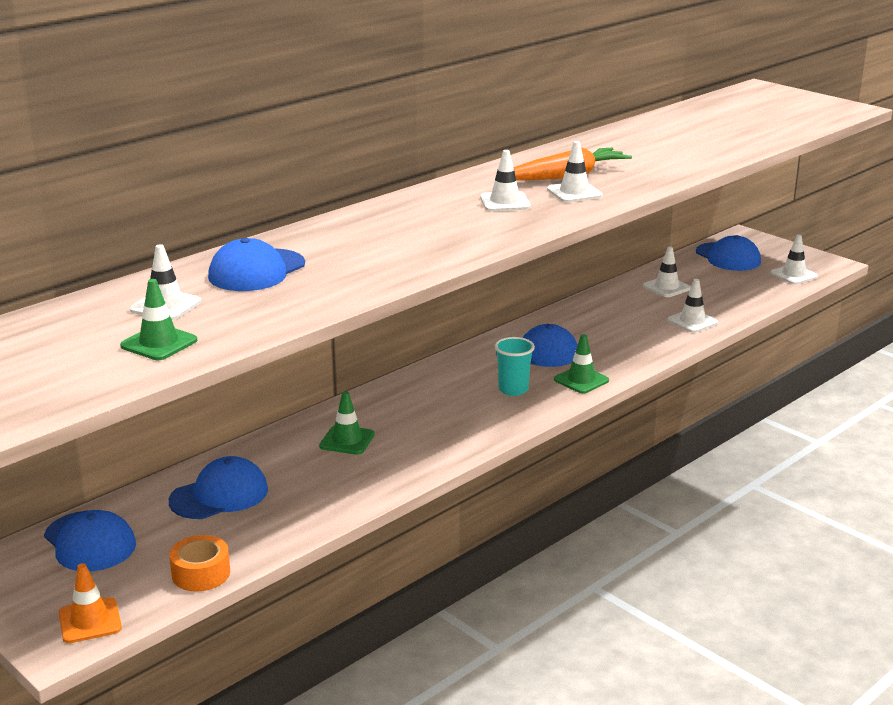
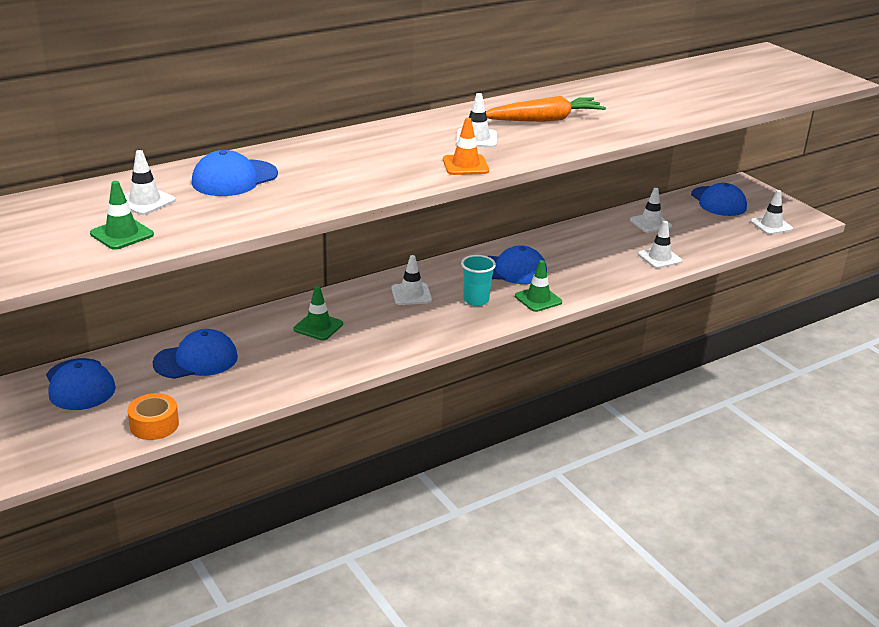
camera: 10 degrees right, 5 degrees up
orange traffic cone [58,563,122,643] -> orange traffic cone moved to [443,118,489,175]
white traffic cone [547,141,603,202] -> white traffic cone moved to [391,255,432,305]

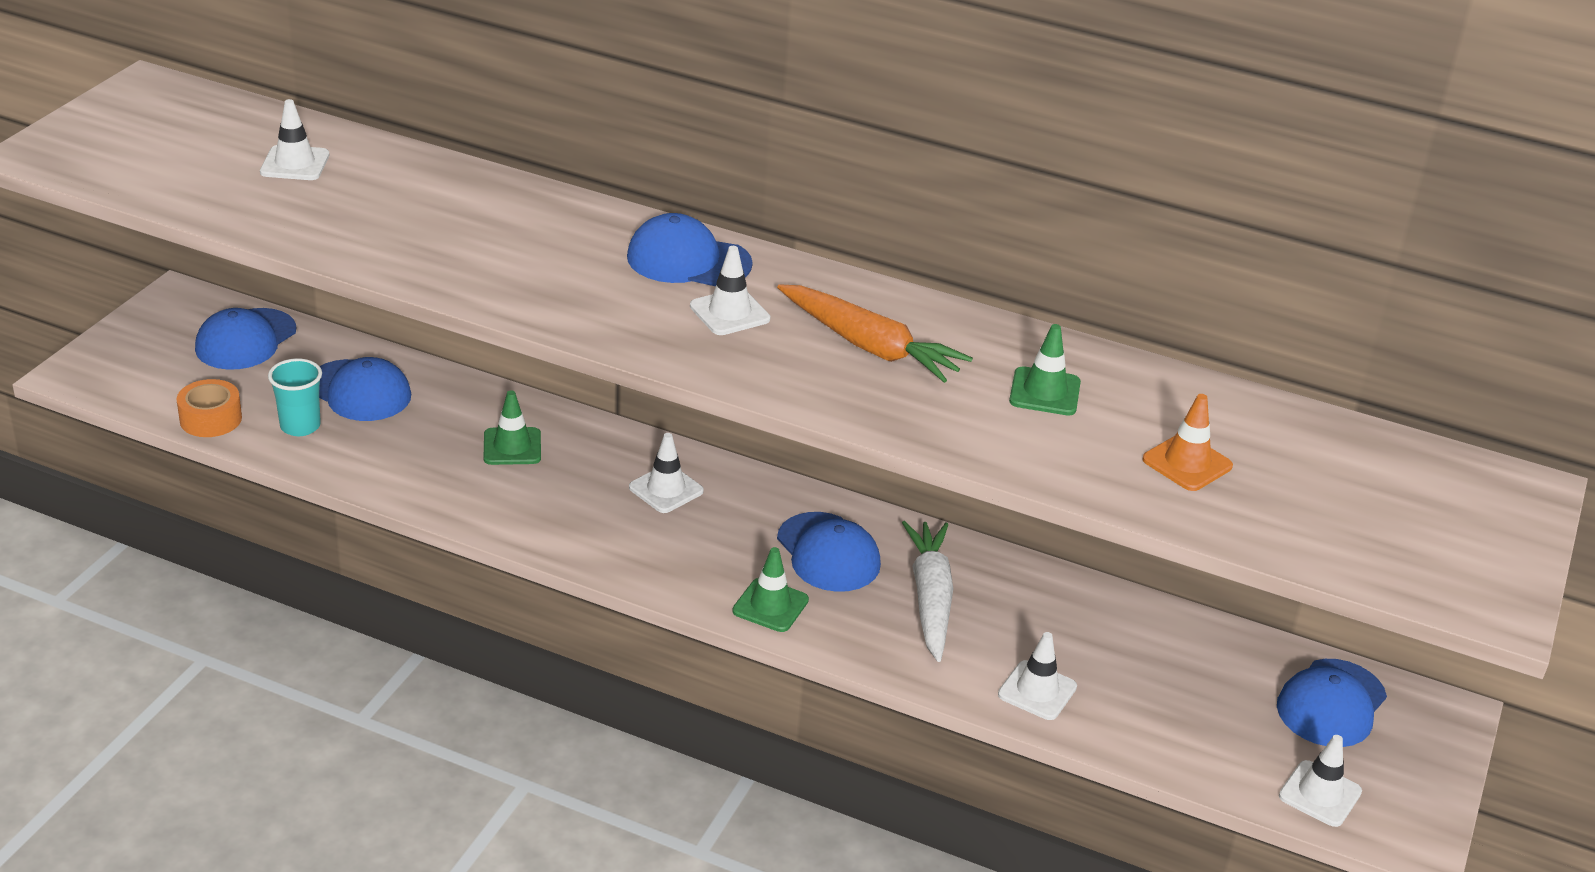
camera: 55 degrees right, 5 degrees up
green traffic cone [90,181,154,250] -> green traffic cone moved to [1009,324,1081,416]
blue cap [192,150,278,196] -> blue cap moved to [627,213,753,286]
orange traffic cone [443,118,489,175] -> orange traffic cone moved to [1142,394,1233,491]
turquoise cup [461,255,496,306] -> turquoise cup moved to [268,358,322,436]
white traffic cone [630,188,672,233] -> none
none -> white carrot [902,521,953,662]

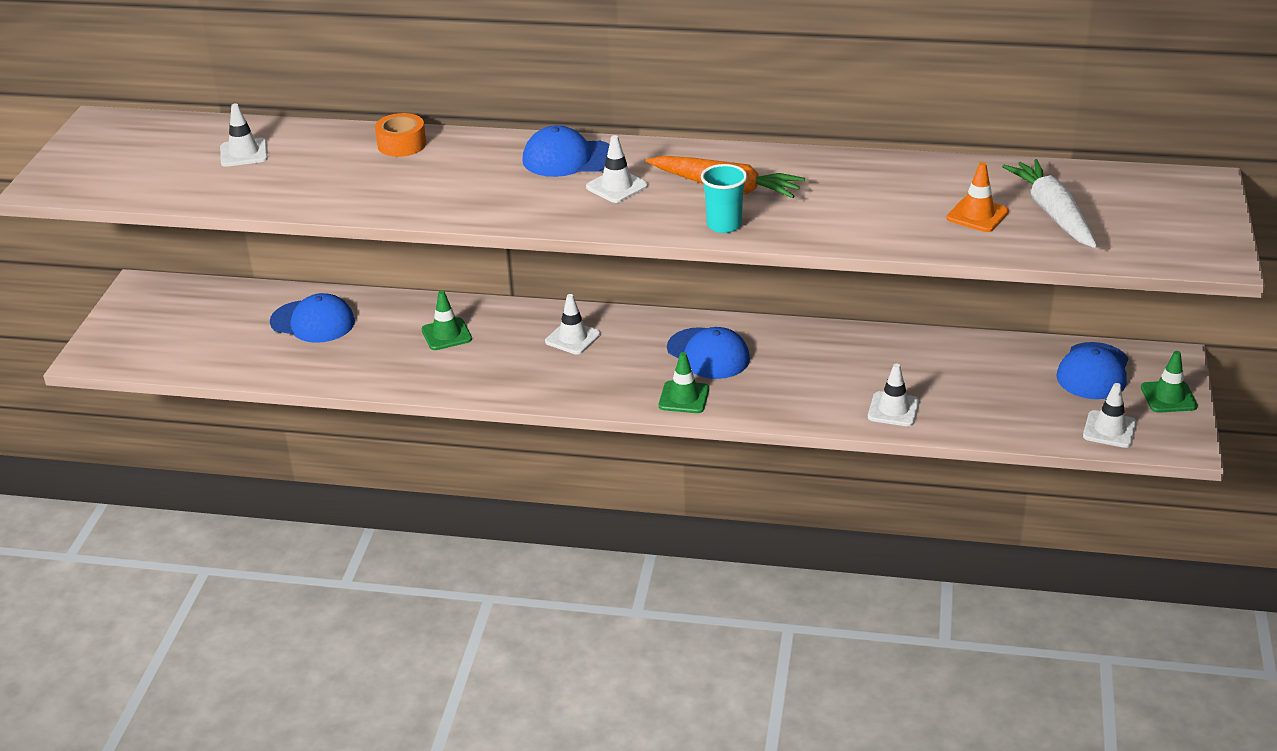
camera: 10 degrees left, 0 degrees up
orange tape [176,379,242,437] -> orange tape moved to [375,113,426,157]
blue cap [195,308,296,370] -> none
turquoise cup [268,358,322,436] -> turquoise cup moved to [701,164,747,233]
white carrot [902,521,953,662] -> white carrot moved to [1002,159,1098,248]
green traffic cone [1009,324,1081,416] -> green traffic cone moved to [1141,351,1198,413]

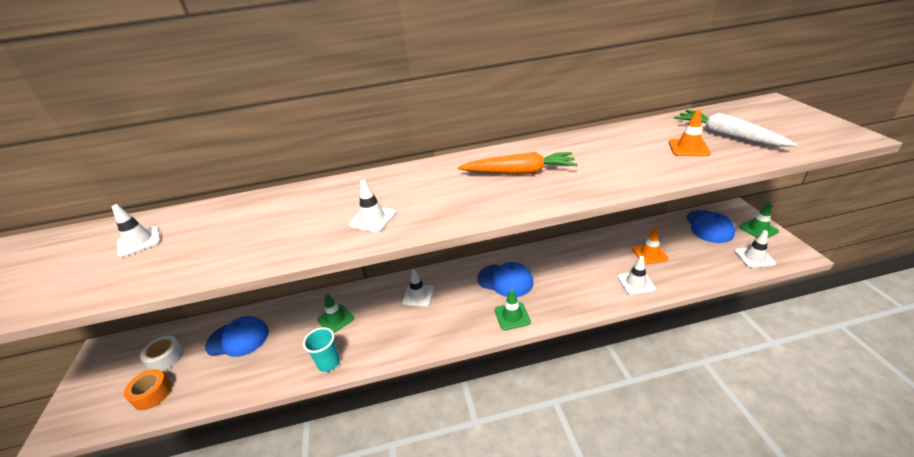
camera: 20 degrees left, 0 degrees up
orange tape [375,113,426,157] -> orange tape moved to [124,369,172,410]
blue cap [523,125,610,177] -> none
white traffic cone [586,135,648,203] -> white traffic cone moved to [348,180,396,233]
turquoise cup [701,164,747,233] -> turquoise cup moved to [303,327,340,372]
none -> white tape [140,335,184,371]
none -> orange traffic cone [632,228,669,265]

